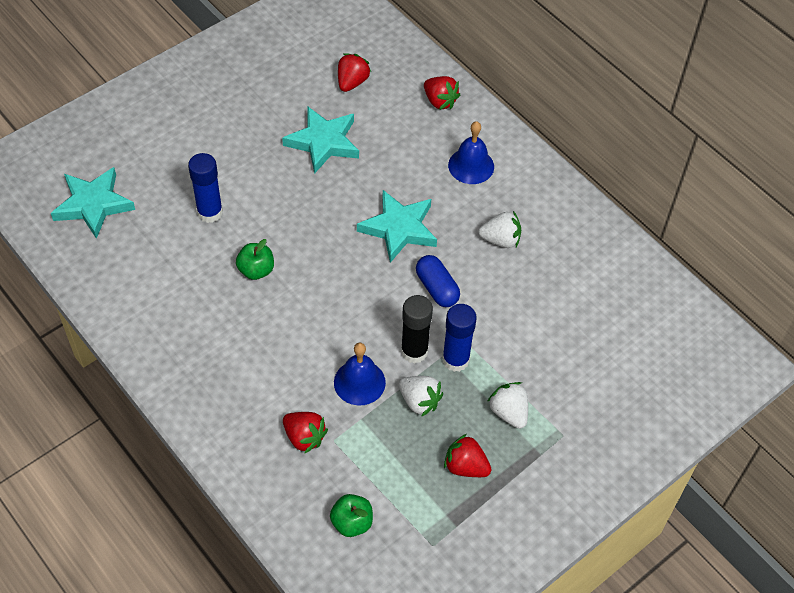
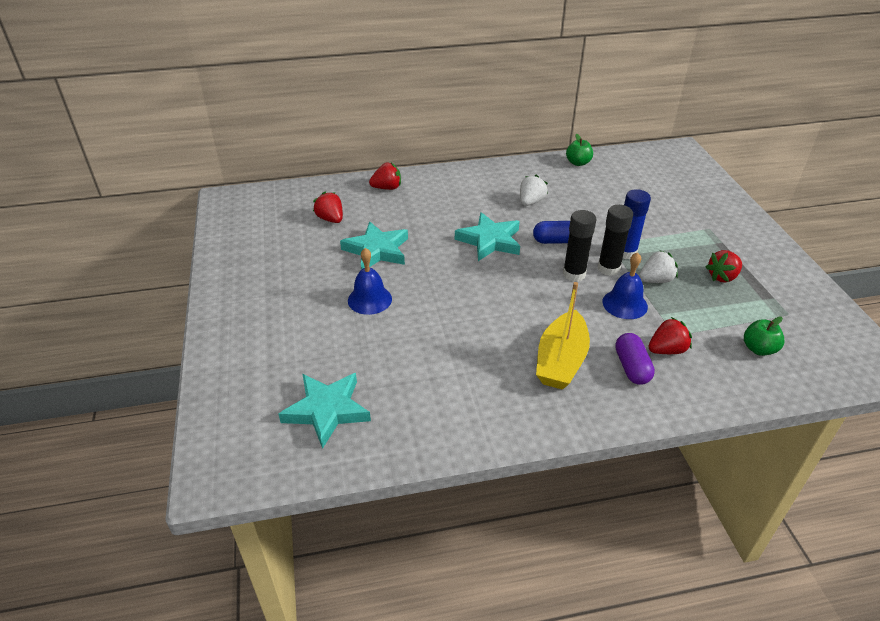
camera: 60 degrees left, 15 degrees down
blue glue stick [188,153,223,223] -> none
green apple [236,239,274,280] -> green apple moved to [566,134,593,166]
blue bell [448,121,494,184] -> blue bell moved to [348,248,392,315]
white strawberry [487,382,528,429] -> none
none -> yellow boat [536,282,590,390]
none -> black glue stick [563,210,596,282]
none -> purple capsule [615,333,655,385]

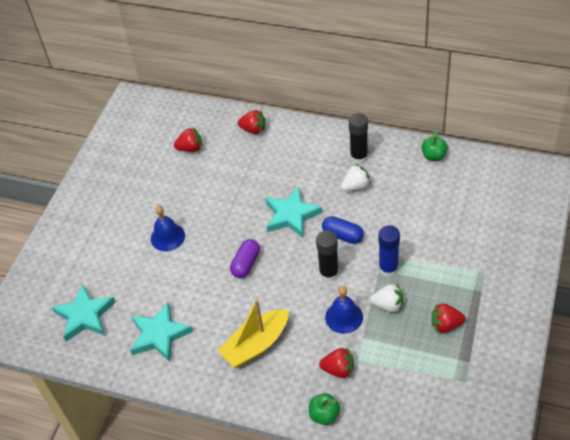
camera: 35 degrees right, 10 degrees up
red strawberry [313,191,343,223] -> red strawberry turned 90 degrees clockwise [174,127,202,152]
turquoise star [340,221,408,270] -> turquoise star moved to [130,302,193,362]
black glue stick [598,205,633,276] -> black glue stick moved to [349,113,368,164]
purple capsule [615,333,655,385] -> purple capsule moved to [230,239,260,278]
green apple [744,316,785,356] -> green apple moved to [309,393,340,425]

